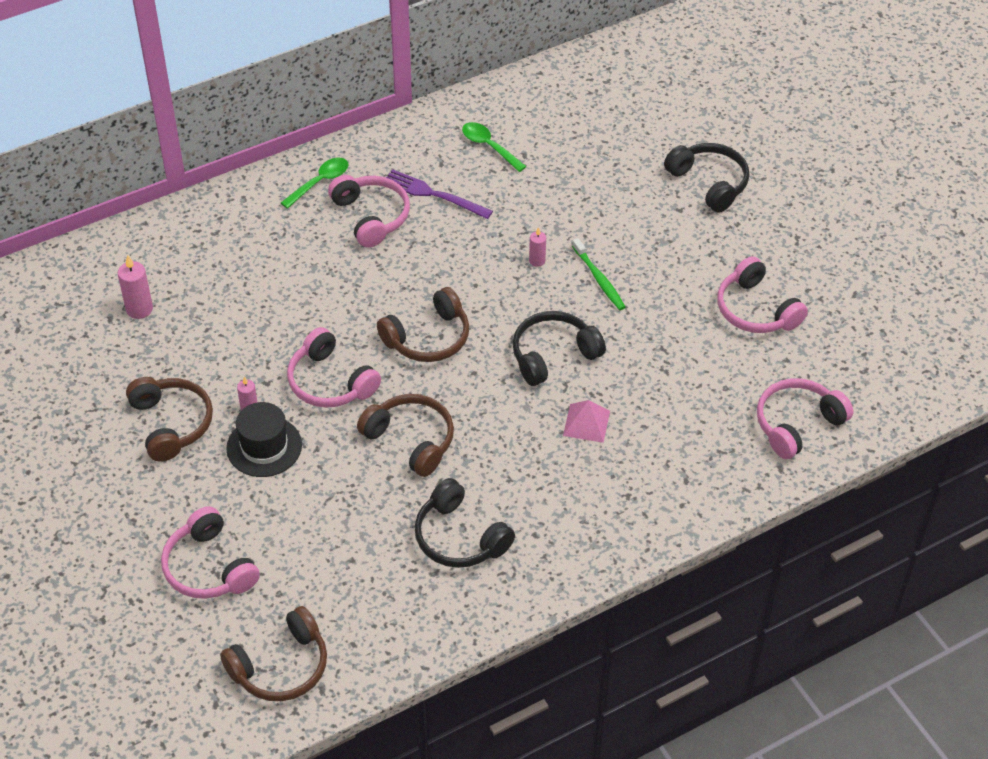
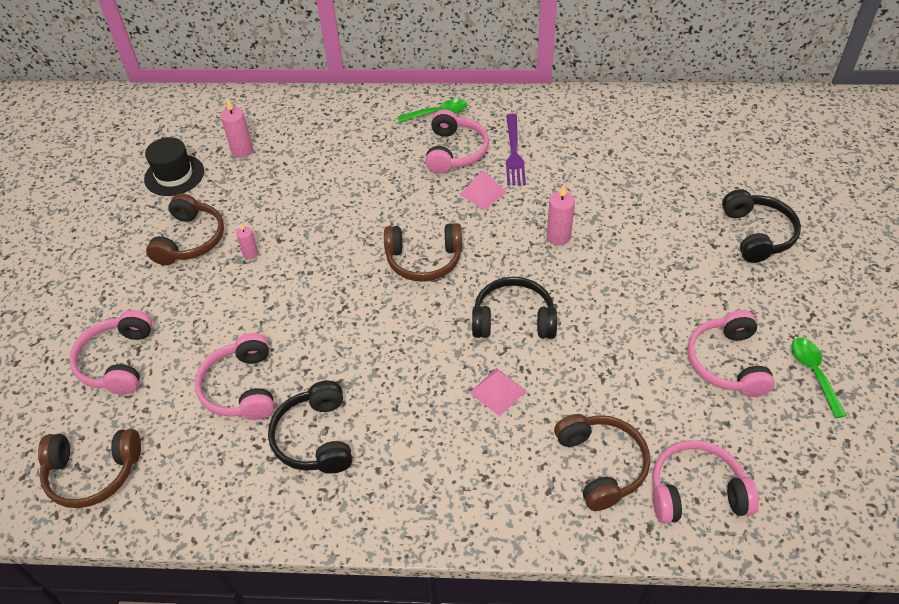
camera: 35 degrees right, 0 degrees up
black hat [226,402,302,477] -> black hat moved to [144,137,204,196]
pink headphones [287,327,381,408] -> pink headphones moved to [194,333,274,420]
brown headphones [357,394,454,477] -> brown headphones moved to [554,414,650,511]
purple fork [386,169,493,219] -> purple fork turned 150 degrees counterclockwise [506,114,526,186]
green spoon [462,122,527,172] -> green spoon moved to [791,338,847,418]
pink candle [529,227,546,267] -> pink candle [547,184,575,245], size x1.60
green toothbrush [572,238,625,310] -> none
none -> pink pyramid [459,171,506,210]

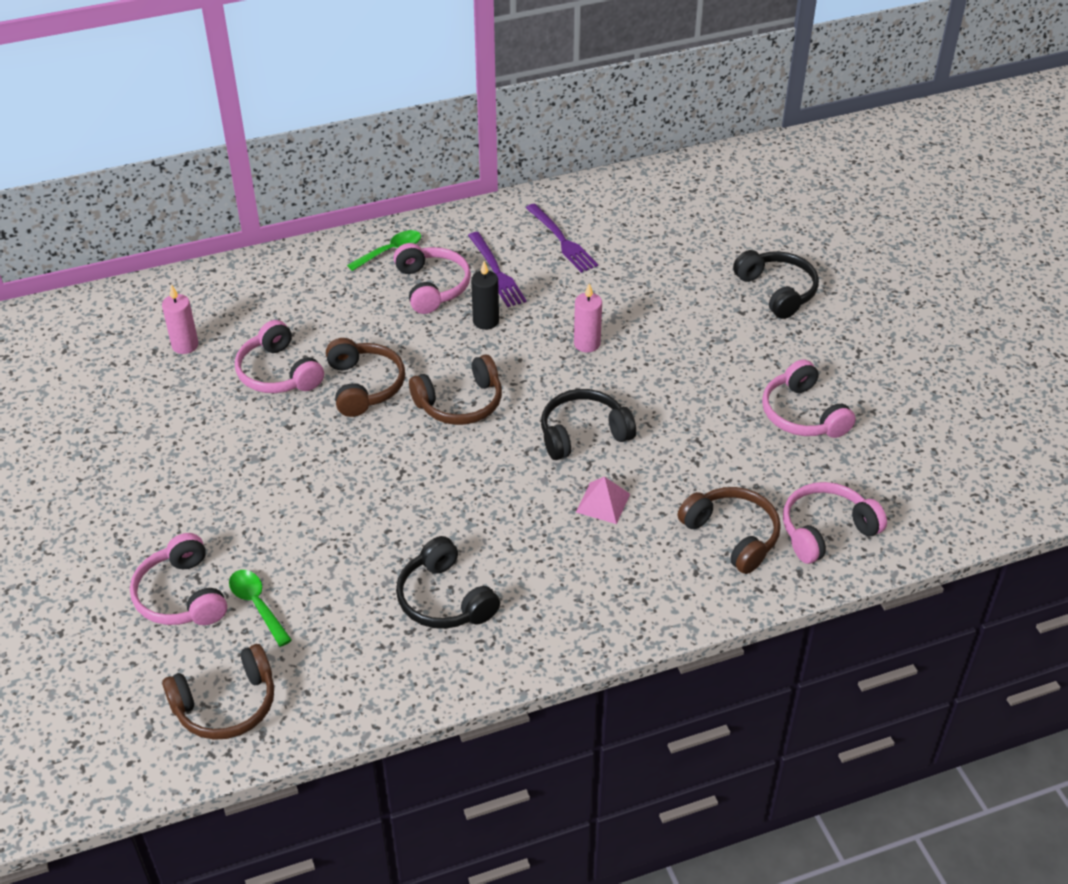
camera: 25 degrees left, 5 degrees down
black hat [144,137,204,196] -> none
brown headphones [146,194,224,265] -> brown headphones moved to [326,338,405,417]
pink headphones [194,333,274,420] -> pink headphones moved to [235,320,324,393]
pink candle [236,223,258,259] -> none
pink pyramid [459,171,506,210] -> black candle [471,261,499,330]
green spoon [791,338,847,418] -> green spoon moved to [229,570,292,647]
none -> purple fork [526,204,598,273]

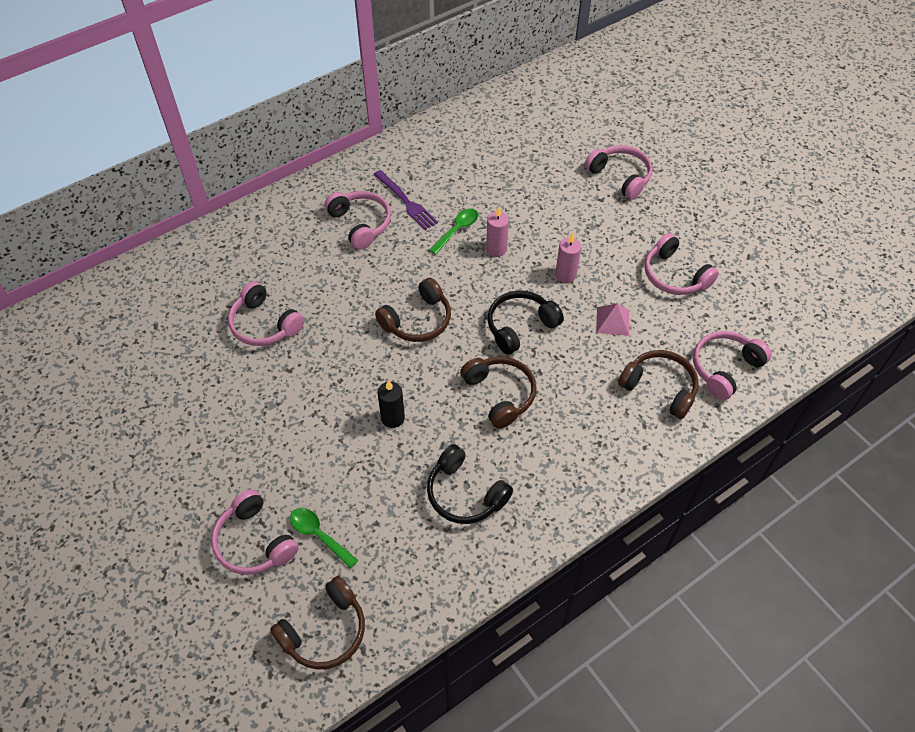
camera: 15 degrees left, 10 degrees up
pink candle [162,284,199,354] -> pink candle moved to [555,232,582,283]
brown headphones [326,338,405,417] -> brown headphones moved to [460,356,537,429]
green spoon [347,230,421,271] -> green spoon moved to [429,209,478,255]
black candle [471,261,499,330] -> black candle moved to [378,380,405,428]
purple fork [526,204,598,273] -> none
pink pyramid [576,477,630,524] -> pink pyramid moved to [596,304,629,336]
black headphones [733,250,819,319] -> pink headphones [585,145,652,200]

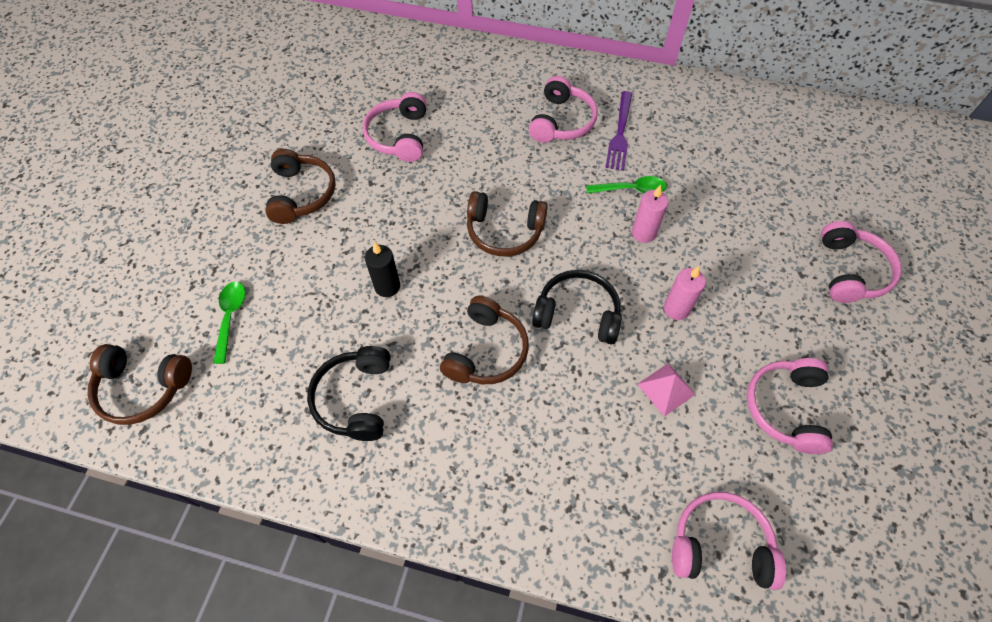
camera: 50 degrees right, 5 degrees up
pink headphones [211,489,299,575] -> none
brown headphones [618,350,699,419] -> brown headphones moved to [266,149,336,224]

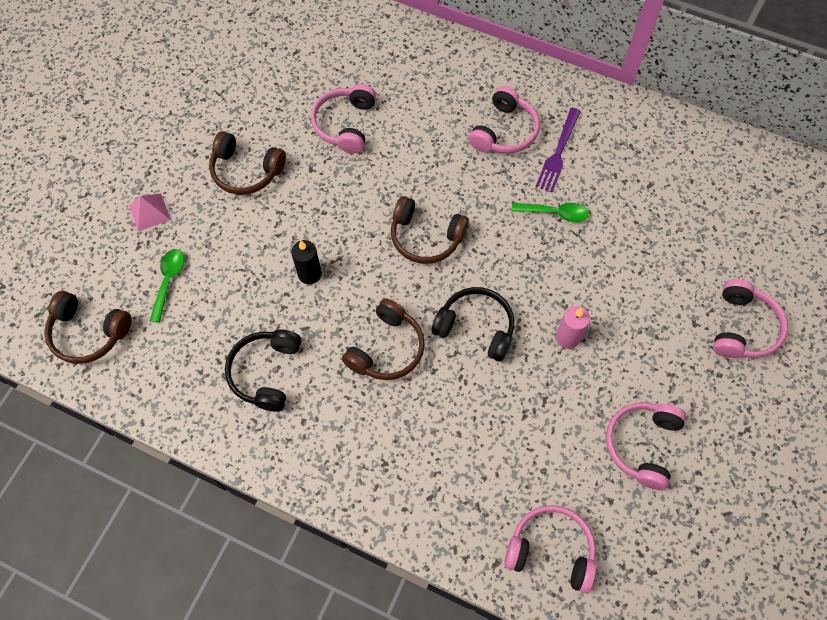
camera: 10 degrees right, 5 degrees up
brown headphones [266,149,336,224] -> brown headphones turned 105 degrees clockwise [209,131,286,195]
pink candle [632,185,668,243] -> none
pink pyramid [637,363,696,417] -> pink pyramid moved to [129,194,171,232]

